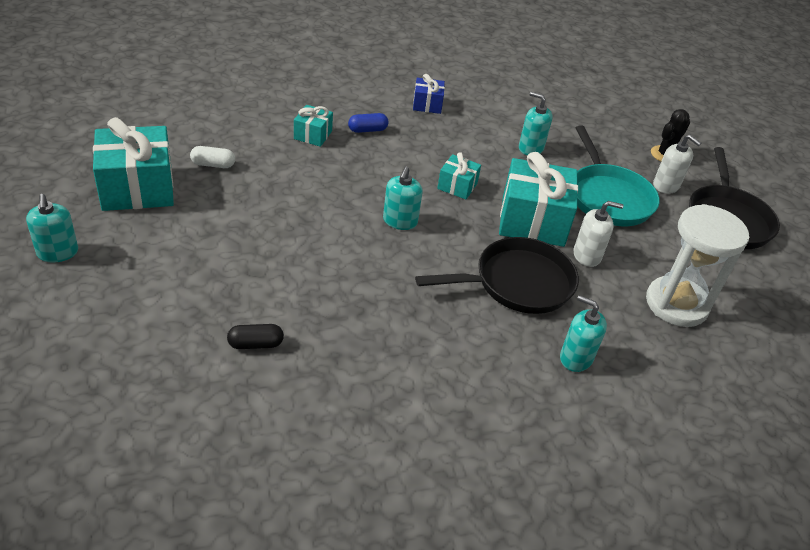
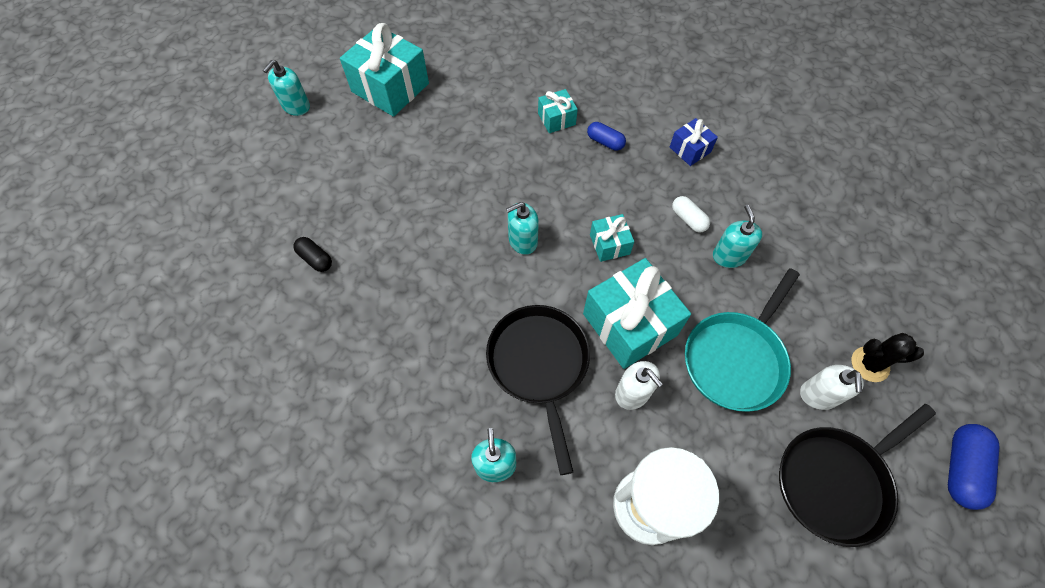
camera: 55 degrees right, 20 degrees up
white capsule [190,146,235,168] -> white capsule moved to [672,196,710,232]
black pan [415,237,579,314] -> black pan turned 135 degrees counterclockwise [486,305,590,475]
none -> blue capsule [948,424,1000,510]

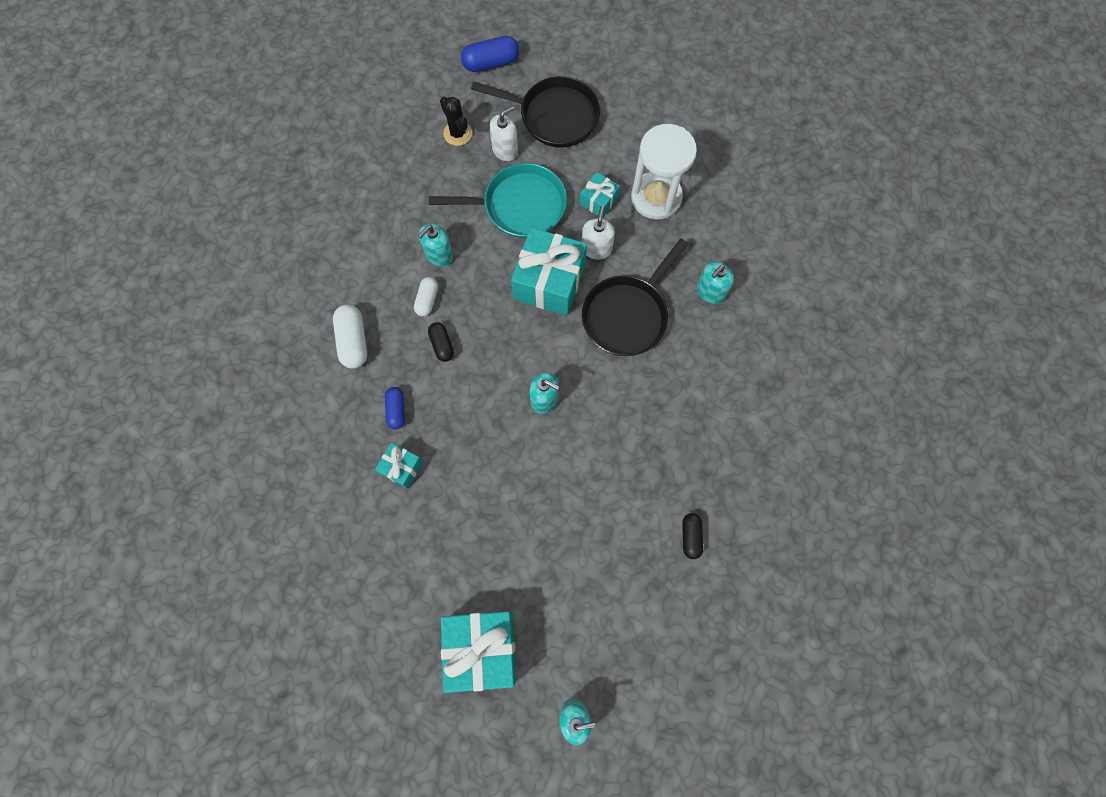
camera: 130 degrees left, 10 degrees up
turquoise gift [590,214,634,262] -> turquoise gift moved to [580,172,620,217]
blue gift [670,118,718,166] -> white capsule [333,305,367,369]
none -> black capsule [428,322,454,362]

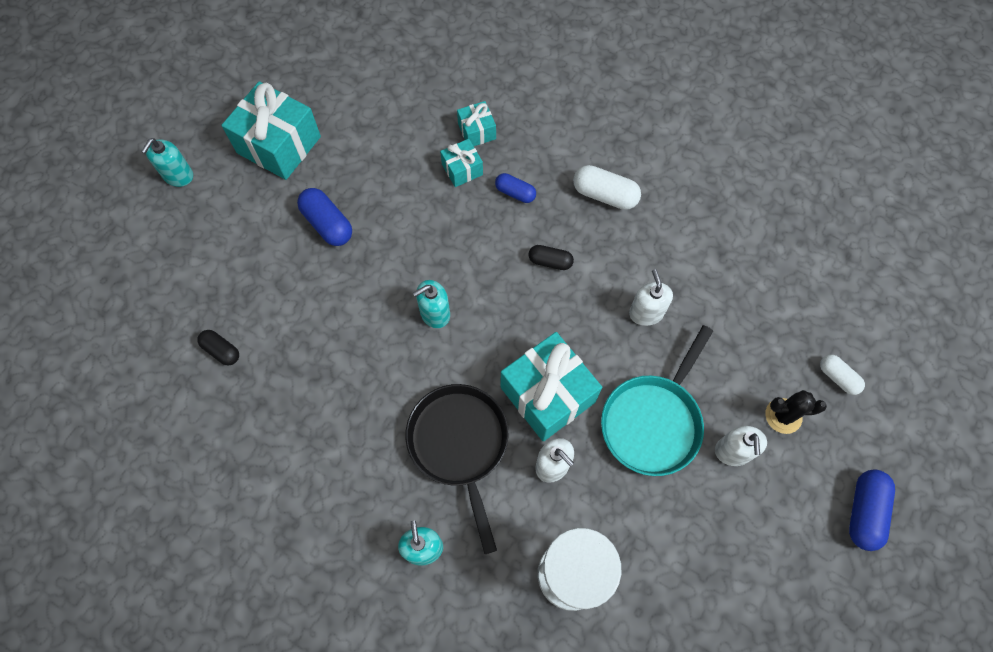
camera: 125 degrees right, 5 degrees down
white capsule [414,277,438,316] -> white capsule moved to [820,355,865,395]
turquoise soap dispenser [418,224,453,267] -> white soap dispenser [629,269,673,326]
black pan [471,76,600,147] -> none
turquoise gift [580,172,620,217] -> turquoise gift moved to [457,101,496,146]
none -> blue capsule [297,188,352,246]

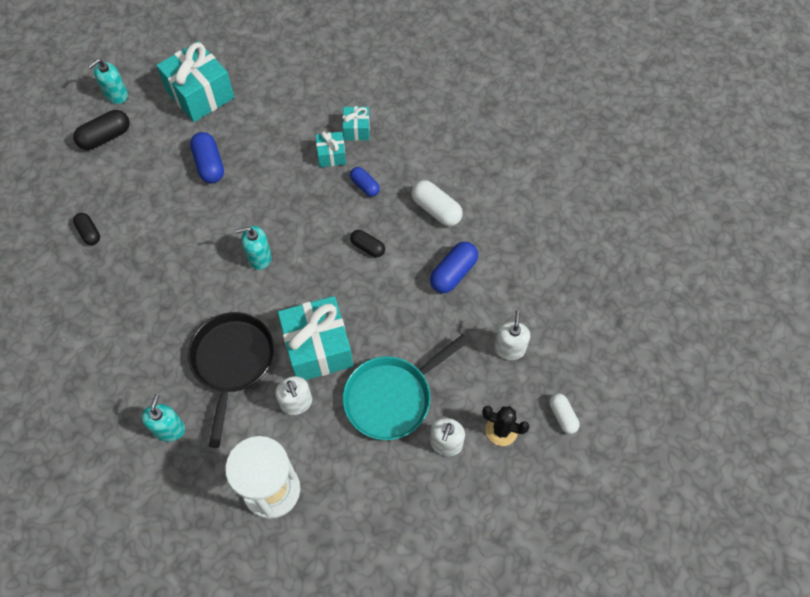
camera: 20 degrees right, 5 degrees down
white soap dispenser [629,269,673,326] -> white soap dispenser moved to [494,310,530,360]
blue capsule [849,470,895,551] -> blue capsule moved to [430,242,478,293]
none -> black capsule [73,110,130,150]

